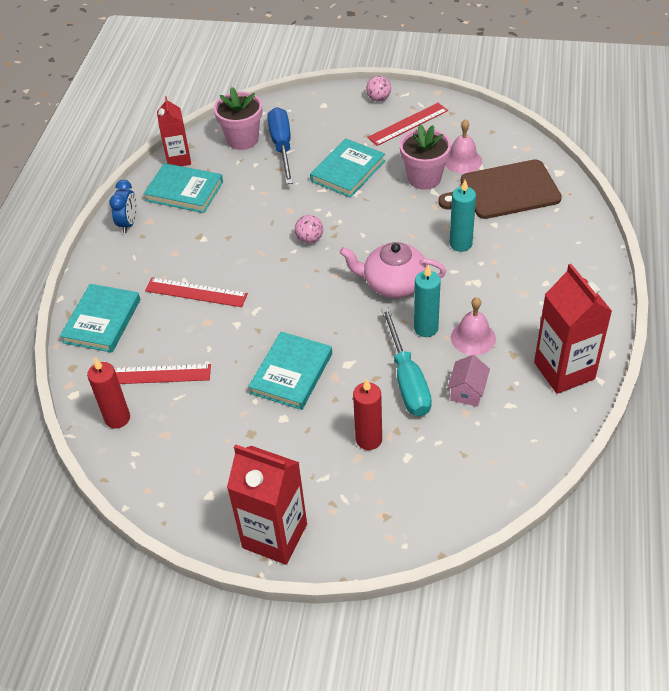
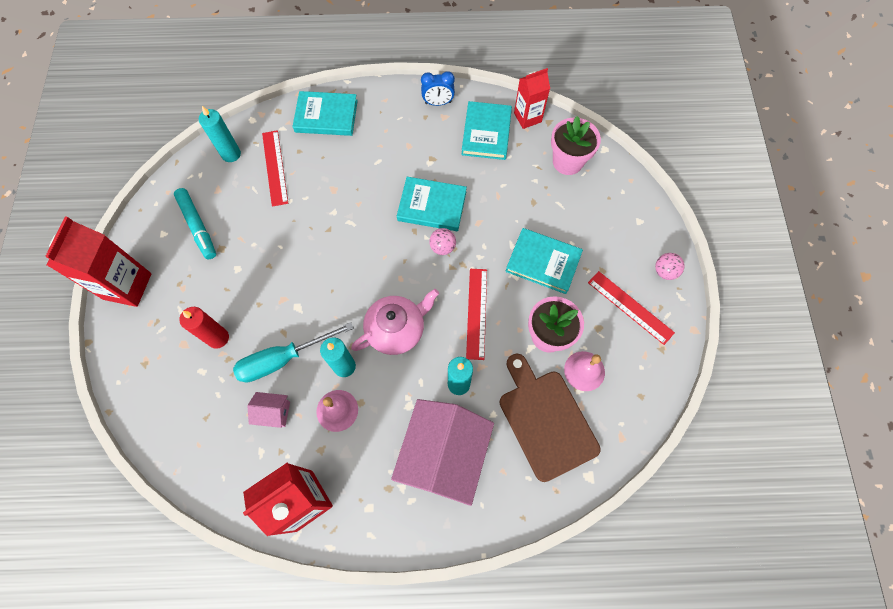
camera: 75 degrees right, 20 degrees up
red candle [87,358,130,429] -> turquoise candle [199,106,241,162]
red ruler [145,278,248,307] -> red ruler moved to [466,269,487,360]
turquoise book [248,332,332,410] -> turquoise book moved to [397,177,467,231]
blue screwdriver [268,107,293,184] -> none
pink teapot [340,242,446,298] -> pink teapot turned 60 degrees clockwise [351,289,439,355]
none -> turquoise marker [174,188,216,259]
none -> pink house [391,399,494,506]

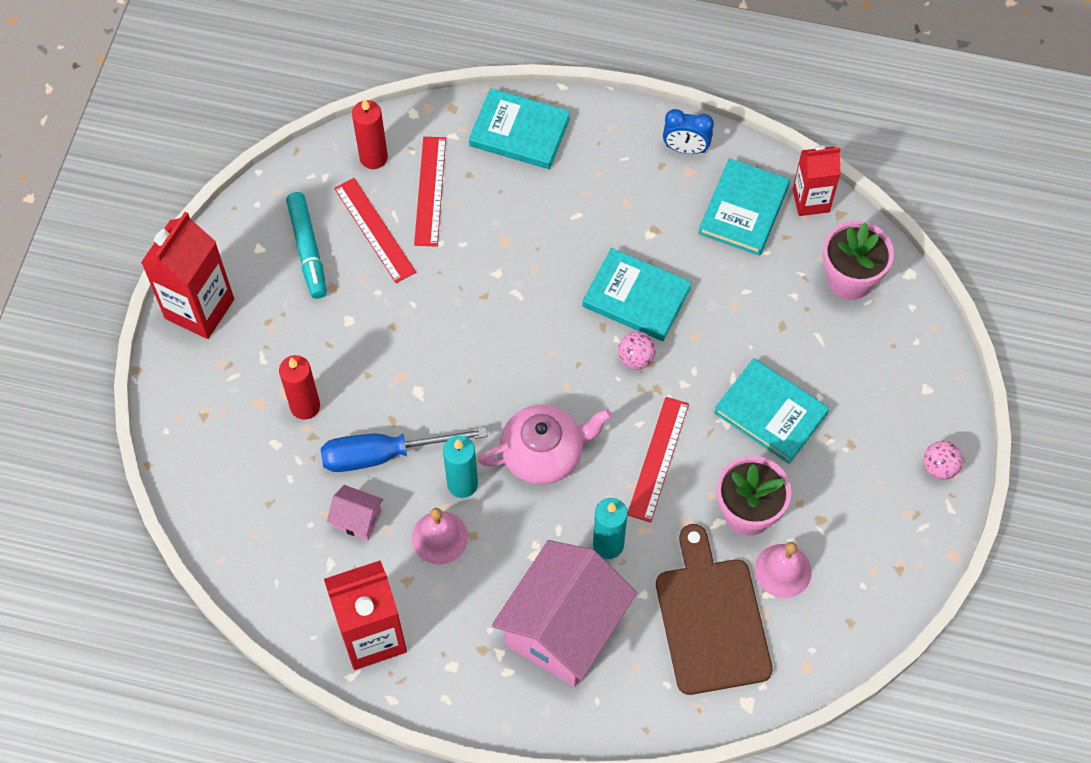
camera: 15 degrees right, 5 degrees down
turquoise candle [199,106,241,162] -> red candle [352,98,388,169]
turquoise screwdriver [233,322,354,383] -> blue screwdriver [321,427,488,472]
red ruler [588,271,675,345] -> red ruler moved to [334,178,416,283]

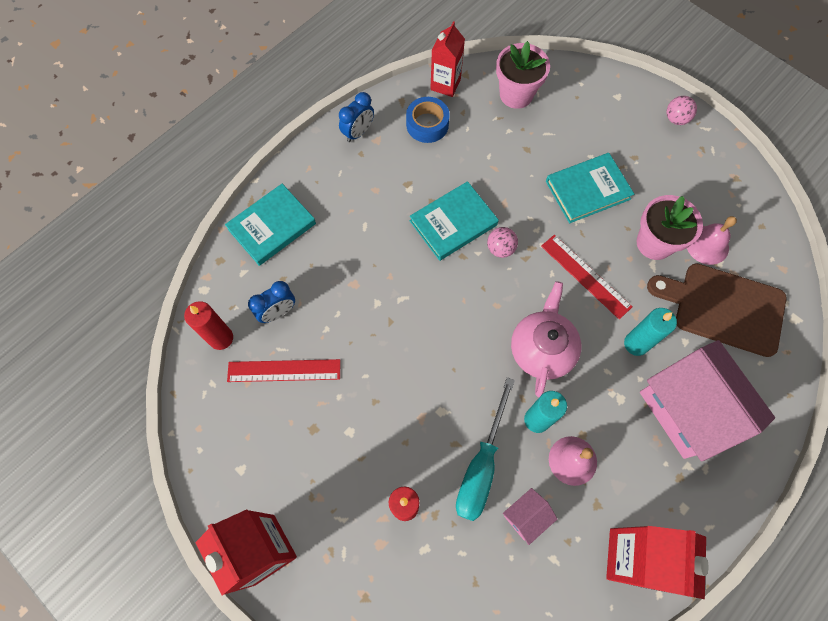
camera: 60 degrees left, 5 degrees up
turquoise marker [286,192,327,299] -> none
blue screwdriver [321,427,488,472] -> turquoise screwdriver [456,377,515,521]
red ruler [414,137,446,247] -> blue clock [248,281,295,323]
turquoise book [698,158,790,256] -> blue tape [406,97,450,143]

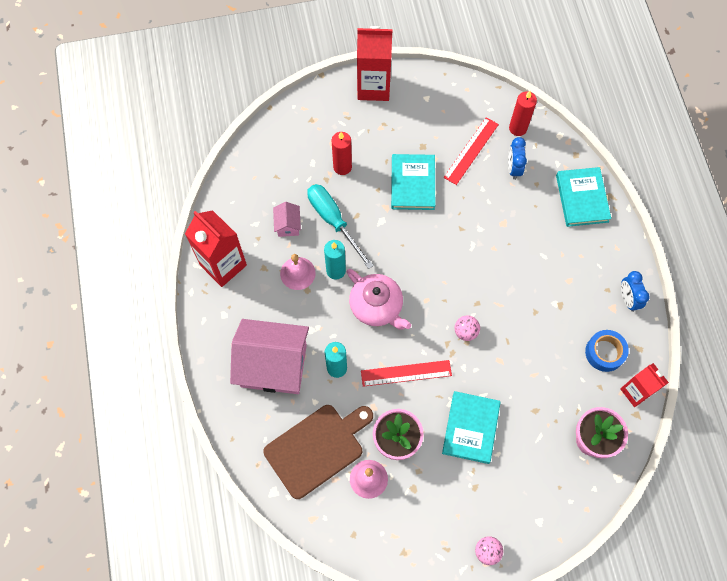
camera: 125 degrees right, 0 degrees up
turquoise book [410,181,499,261] -> turquoise book moved to [391,154,435,210]

